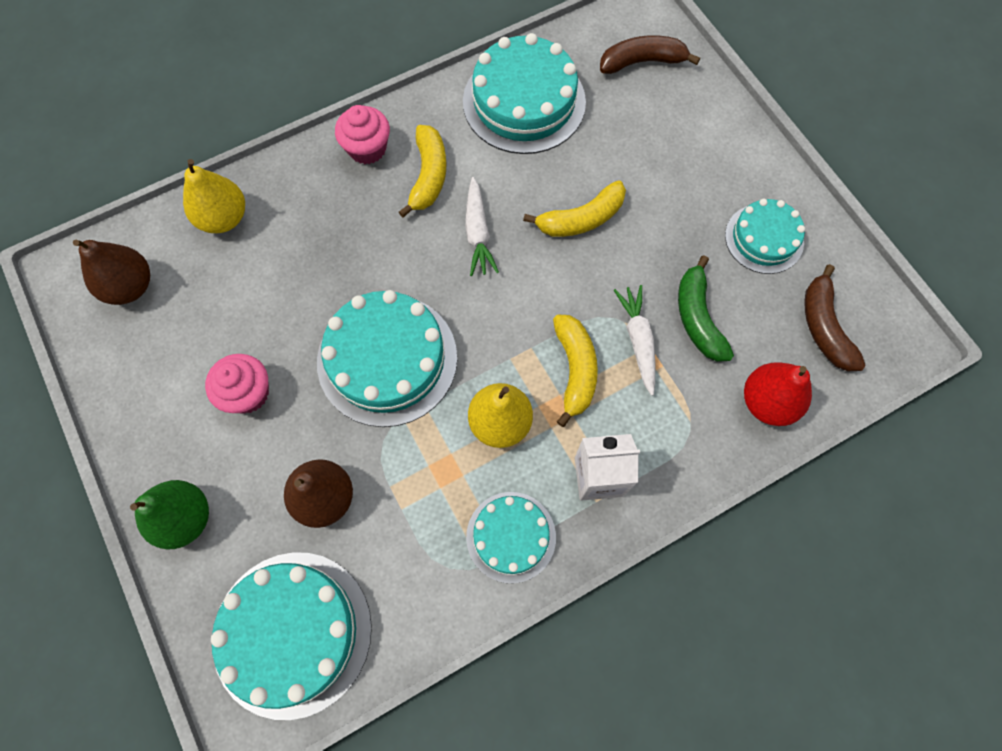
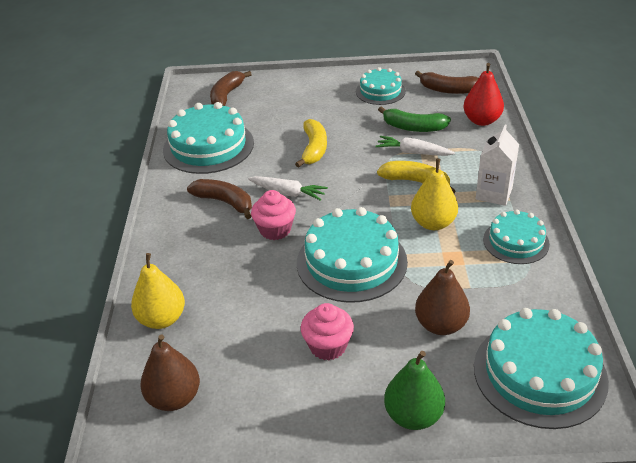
camera: 60 degrees left, 30 degrees down
pink cupcake [335,105,390,165] -> pink cupcake moved to [251,190,296,240]
yellow banana [399,125,446,218] -> brown banana [187,179,252,219]

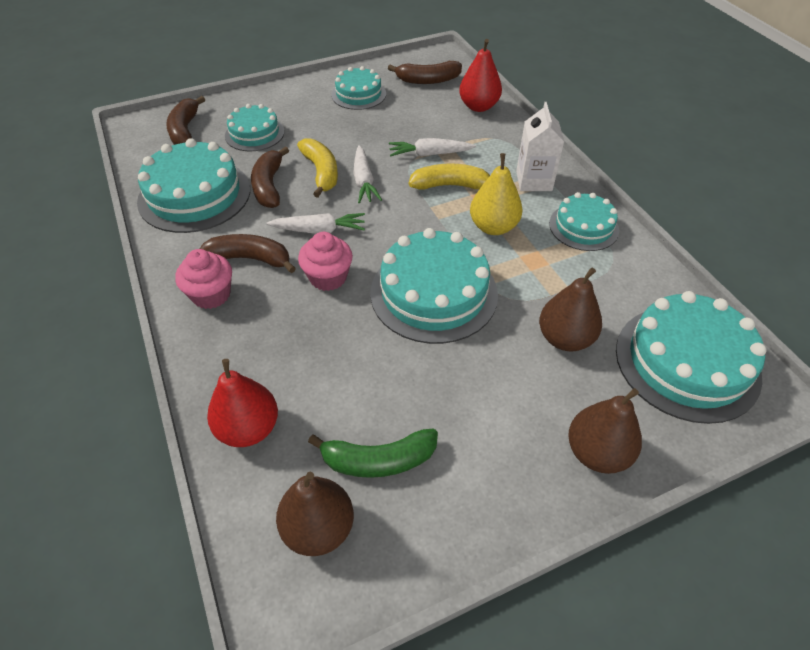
camera: 25 degrees left, 10 degrees up
yellow pear [131,253,185,329] -> red pear [207,359,278,447]
pink cupcake [301,303,354,360] -> pink cupcake moved to [175,249,232,309]
green banana [378,106,451,132] -> green banana moved to [308,429,438,478]
green pear [384,351,445,430] -> brown pear [568,388,642,474]
none -> turquoise cake [225,104,284,152]
none -> brown banana [251,147,289,208]
none -> white carrot [353,145,382,203]

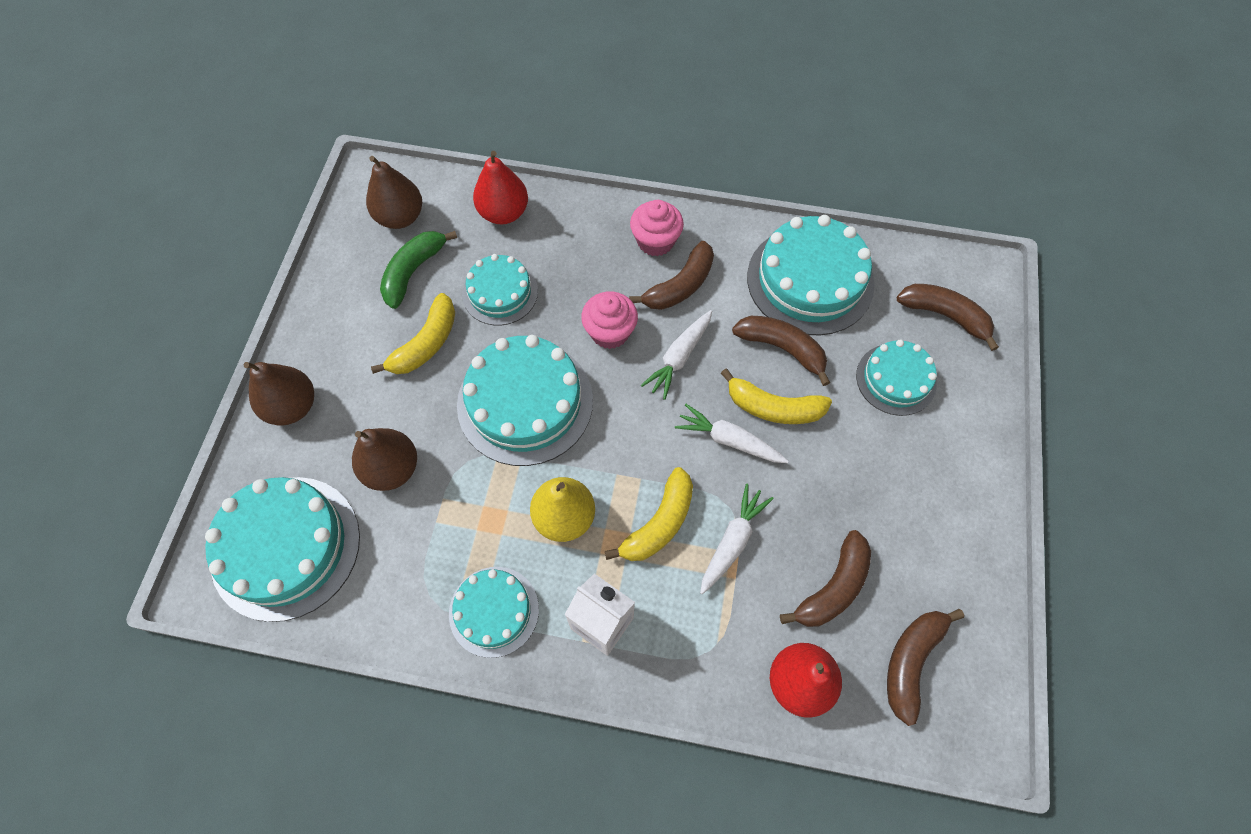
camera: 125 degrees right, 15 degrees up
turquoise cake [331,66,386,110] -> turquoise cake moved to [462,254,538,325]
none -> yellow banana [371,293,455,374]
none -> brown banana [780,530,871,627]

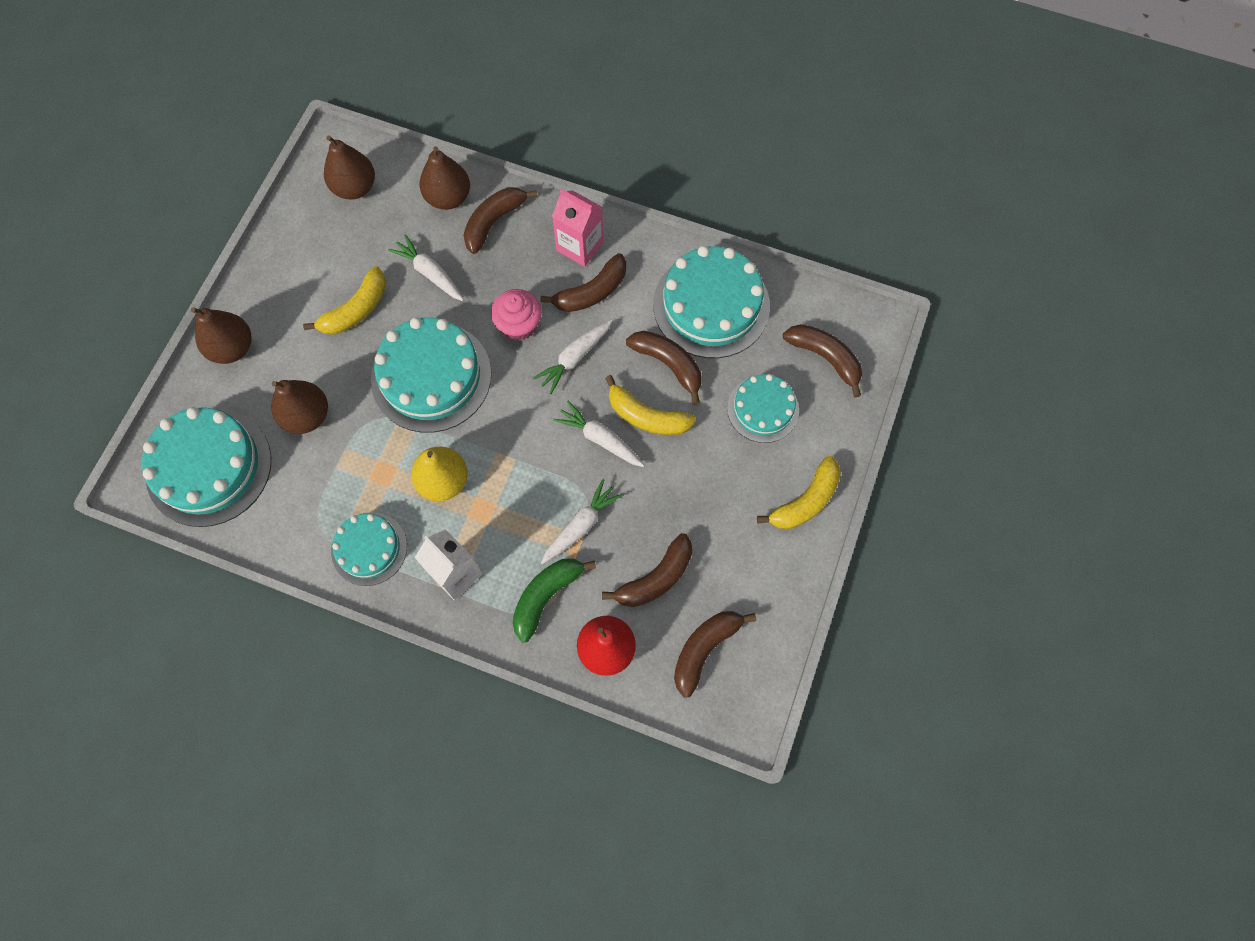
camera: 10 degrees right, 5 degrees up
green banana [380,231,457,309] -> green banana moved to [513,559,596,643]
turquoise cake [462,254,538,325] -> white carrot [388,234,464,301]
red pear [473,151,528,224] -> brown pear [419,146,470,210]
yellow banana [605,467,693,561] -> yellow banana moved to [757,456,841,529]
pink cupcake [630,200,684,256] -> pink carton [552,189,604,267]
none -> brown banana [464,187,537,254]

